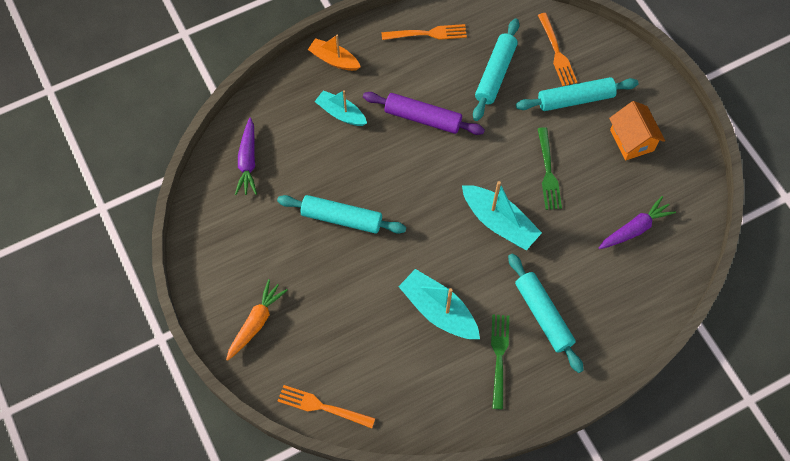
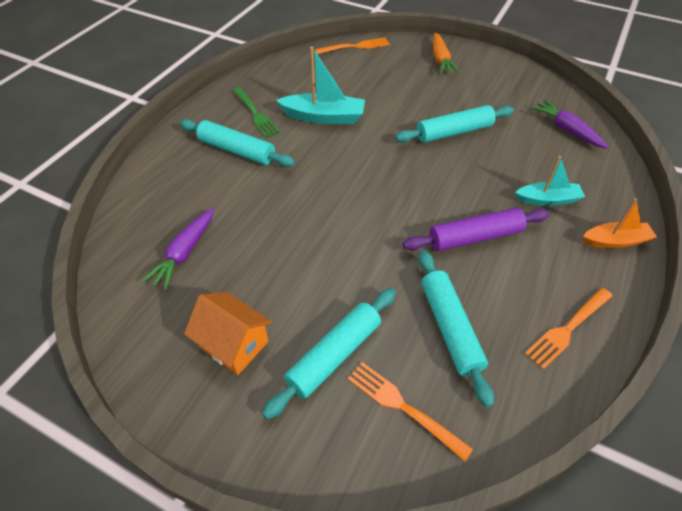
camera: 145 degrees right, 15 degrees down
turquoise boat [462,181,542,250] -> none
green fork [538,127,562,210] -> none

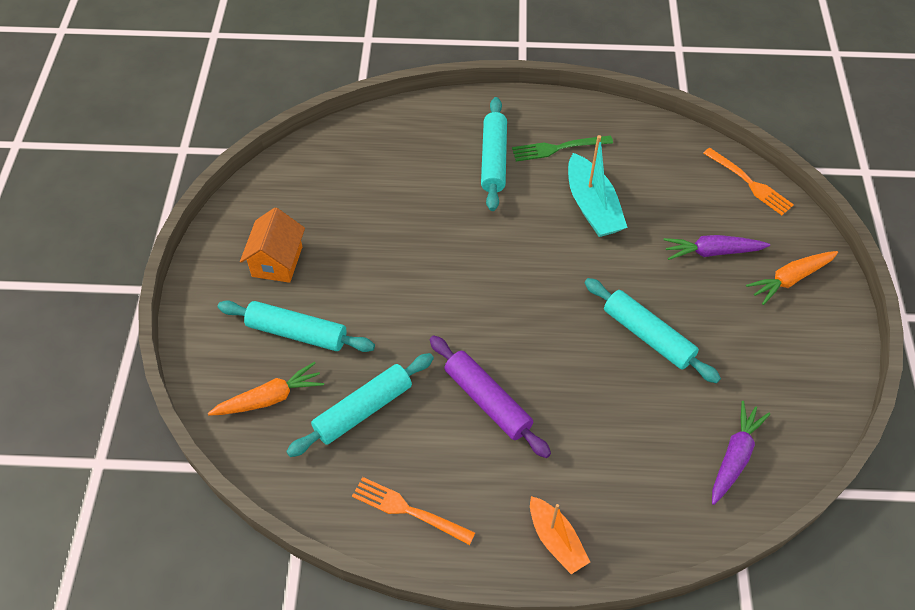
camera: 65 degrees right, 5 degrees up
purple carrot [142,208,214,290] -> purple carrot moved to [664,235,770,260]
green fork [232,87,280,138] -> green fork turned 45 degrees clockwise [512,135,613,161]
orange fork [348,362,473,461] -> orange carrot [208,362,324,416]
turquoise boat [515,156,585,206] -> none

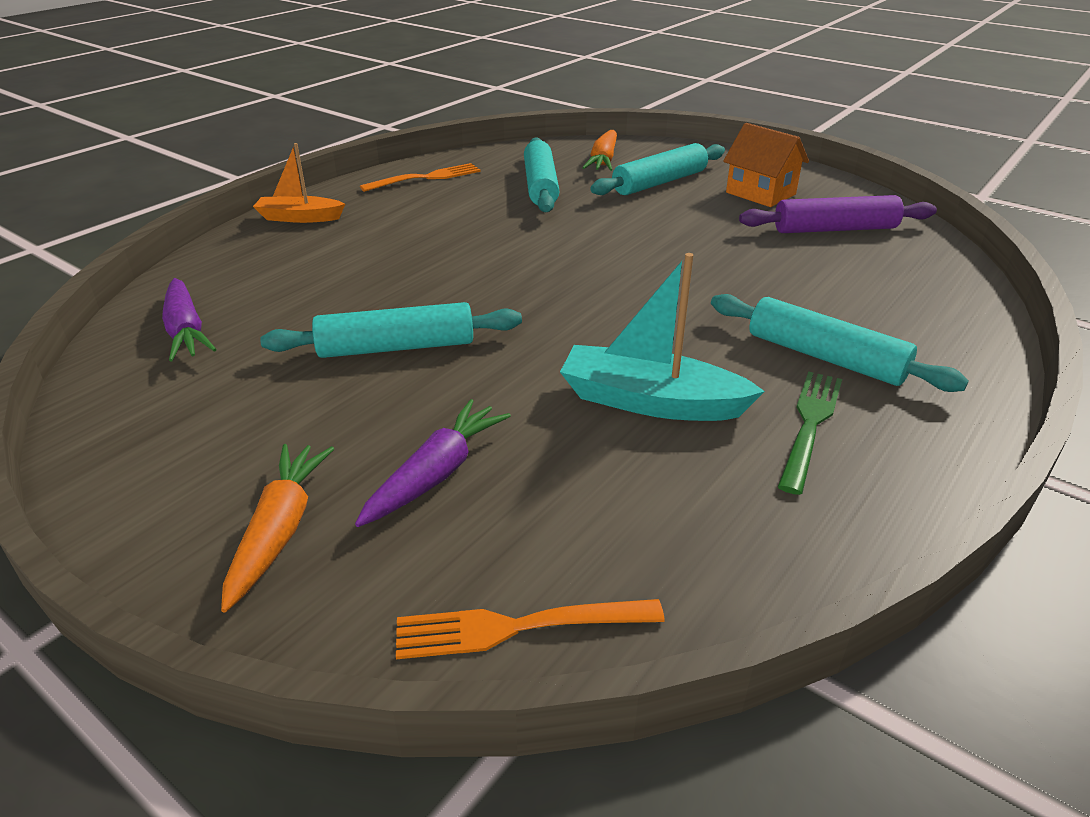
camera: 125 degrees right, 20 degrees down
purple rolling pin [430,335,551,458] -> purple rolling pin moved to [739,195,937,233]

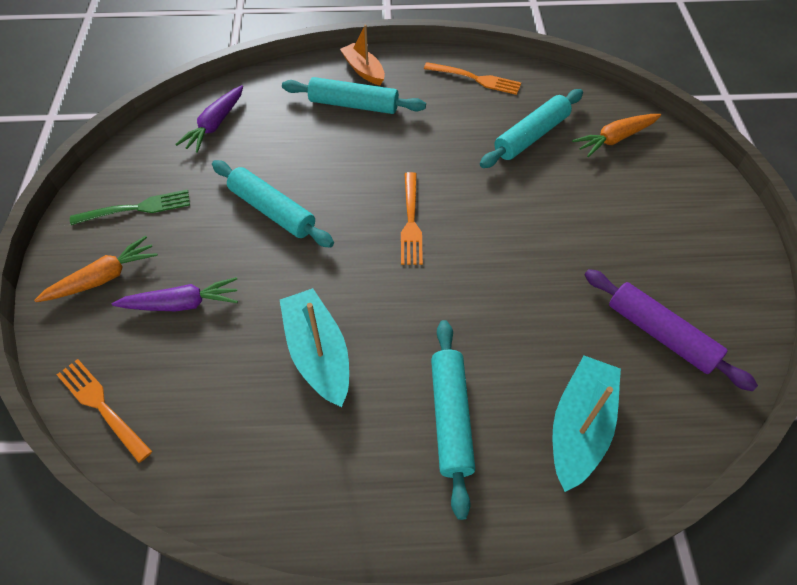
camera: 50 degrees right, 20 degrees up
turquoise rolling pin [590,143,725,195] -> turquoise rolling pin moved to [282,77,426,114]
orange house [723,123,809,207] -> none
green fork [778,371,842,495] -> green fork moved to [70,189,190,225]
none -> orange fork [401,172,423,265]
none -> turquoise boat [552,356,621,492]

